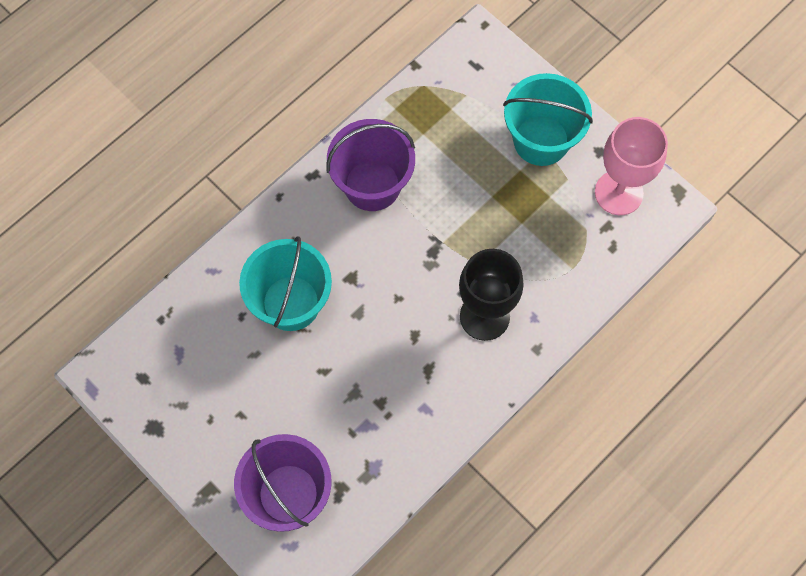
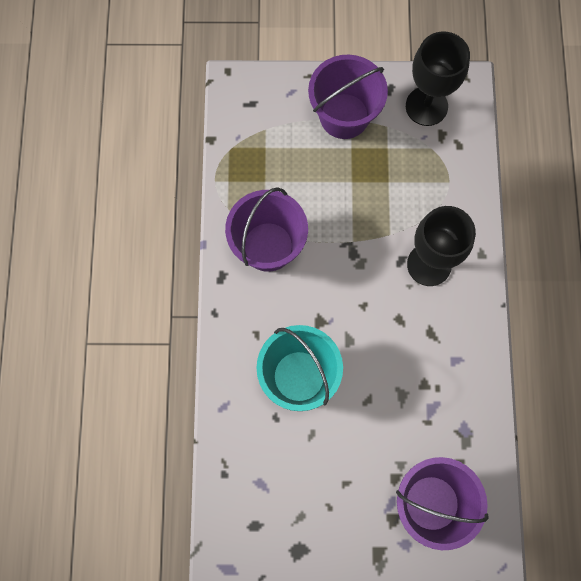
camera: 45 degrees left, 5 degrees up
turquoise bucket [503,73,593,166] -> purple bucket [308,55,388,139]
pink goblet [595,117,668,215] -> black goblet [406,31,470,126]

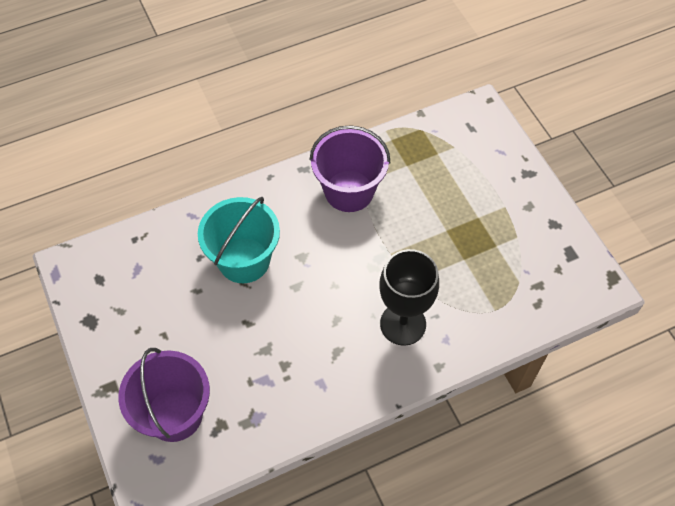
camera: 65 degrees right, 15 degrees down
purple bucket [308,55,388,139] -> none
black goblet [406,31,470,126] -> none

